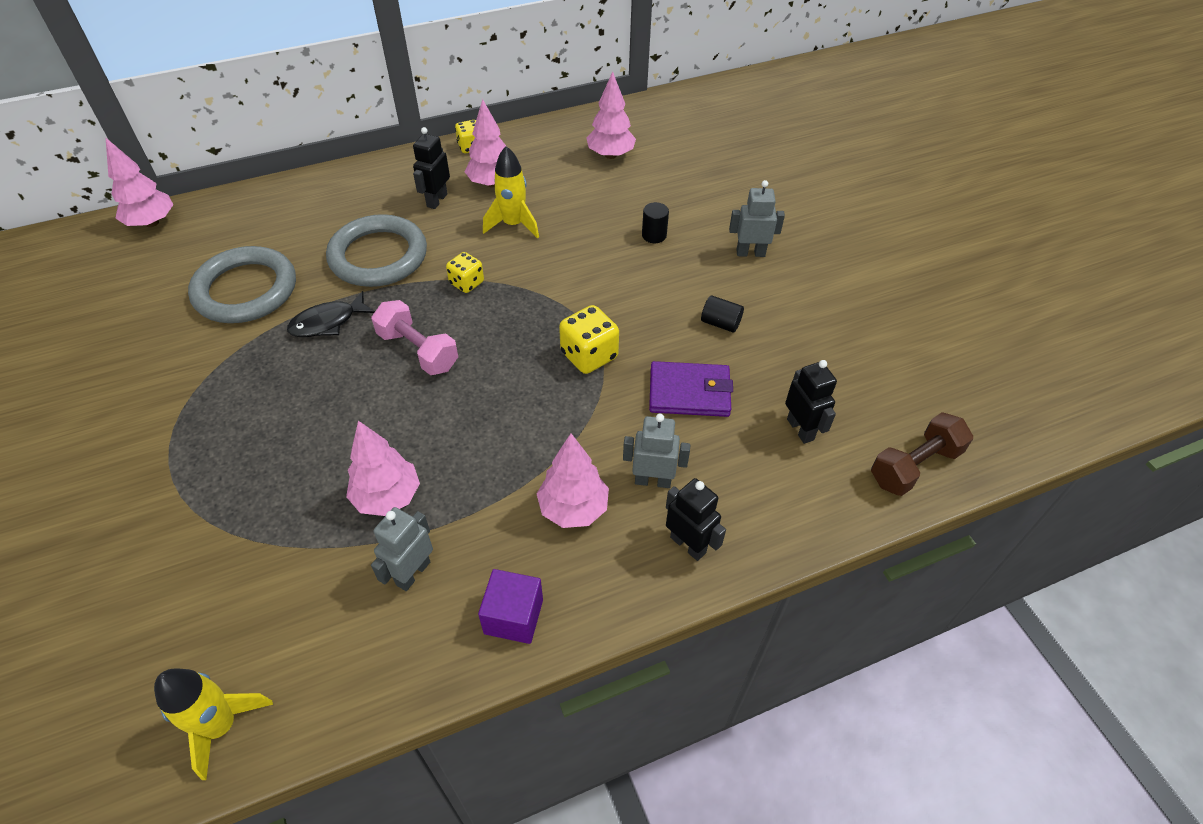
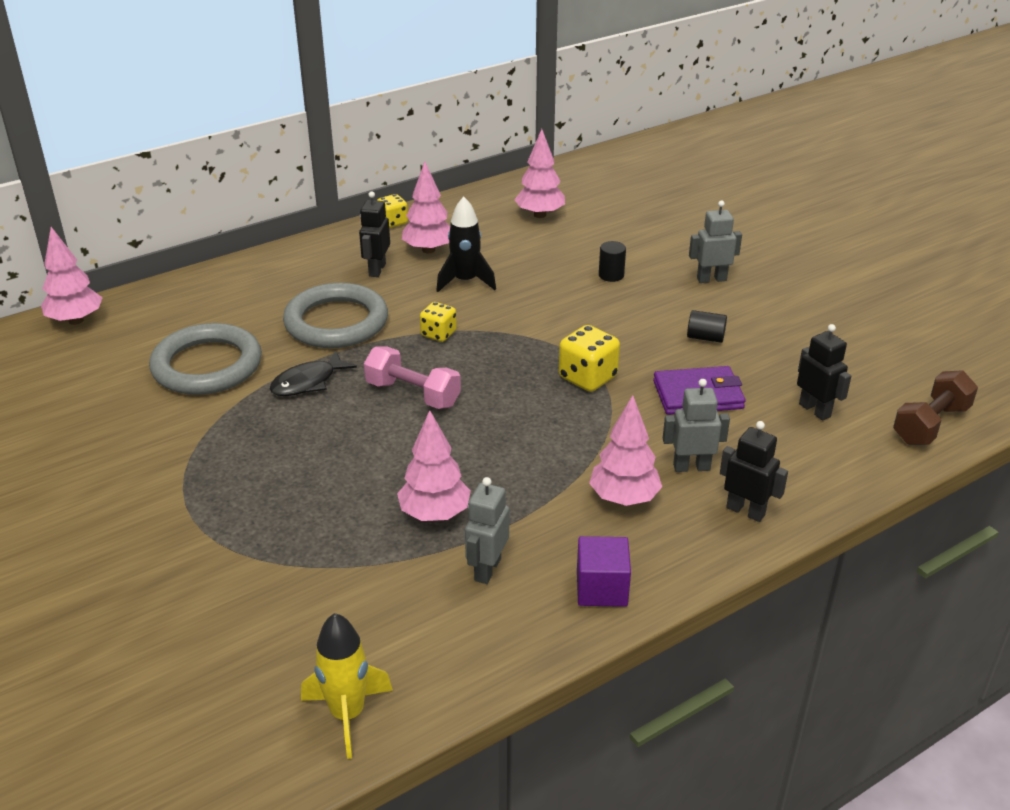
camera: 10 degrees left, 15 degrees down
yellow rocket [483,146,539,239] -> black rocket [436,197,496,292]

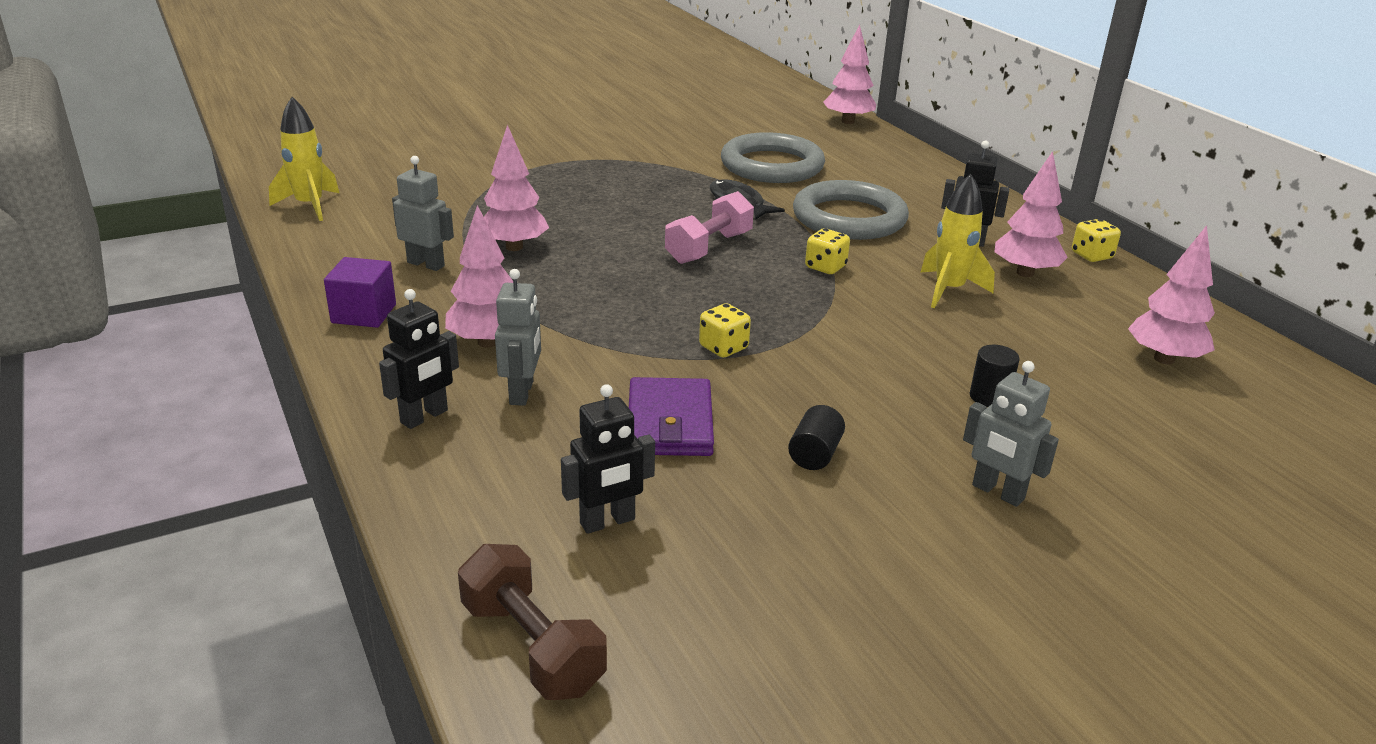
camera: 95 degrees right, 5 degrees down
black rocket [436,197,496,292] -> yellow rocket [920,174,995,308]
yellow dice [559,325,620,391] -> yellow dice [699,303,751,358], size x0.65
grey robot [689,200,742,283] -> grey robot turned 135 degrees clockwise [963,361,1059,507]

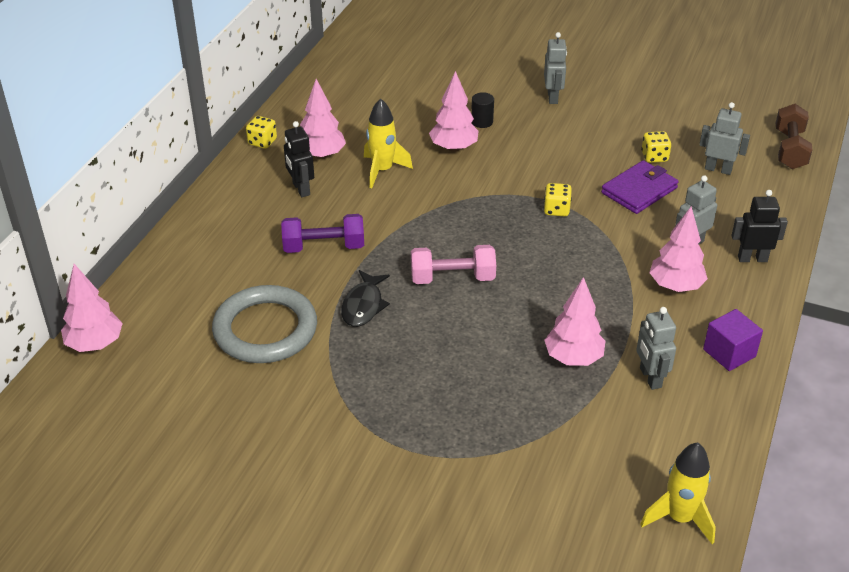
camera: 130 degrees left, 10 degrees up
black robot [561,384,655,534] -> grey robot [699,102,750,175]
black cylinder [788,405,845,470] -> none
grey ring [793,180,909,240] -> purple dumbbell [281,214,364,253]
yellow dice [805,228,850,274] -> yellow dice moved to [641,131,671,163]
pink tree [1128,225,1215,364] -> pink tree moved to [429,71,479,152]

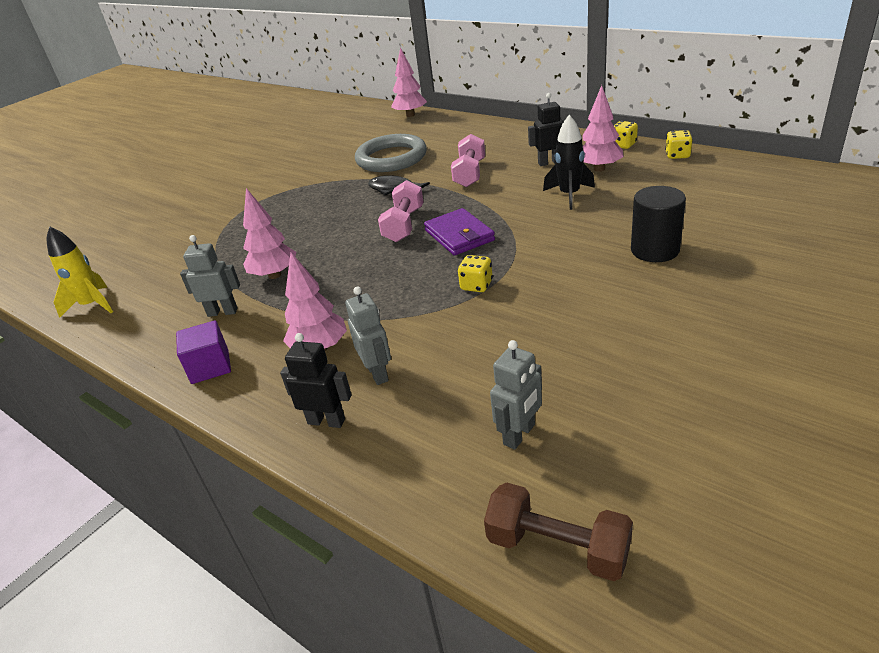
camera: 110 degrees right, 5 degrees down
purple dumbbell [281,214,364,253] -> pink dumbbell [451,134,485,187]
yellow rocket [364,98,413,188] -> black rocket [543,115,595,210]
pink tree [429,71,479,152] -> none
black cylinder [471,92,494,128] -> black cylinder [631,186,686,262], size x1.79
grey robot [544,32,567,104] -> none
purple wallet [601,160,679,214] -> purple wallet moved to [424,208,495,256]
yellow dice [641,131,671,163] -> yellow dice moved to [665,130,693,159]
black robot [731,190,788,262] -> black robot turned 90 degrees counterclockwise [280,333,352,428]

